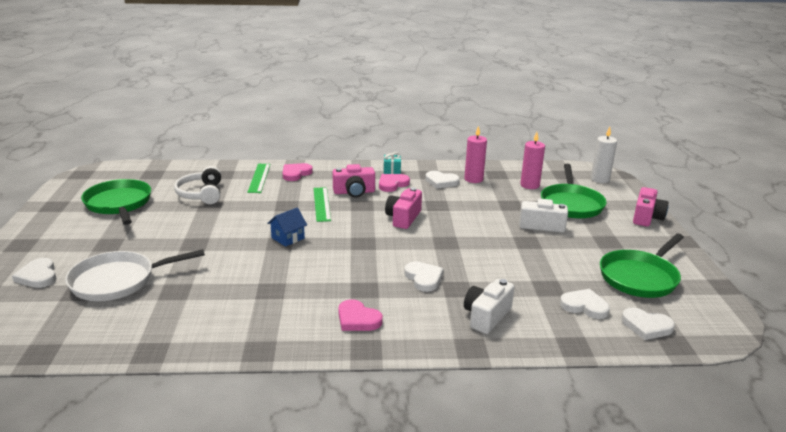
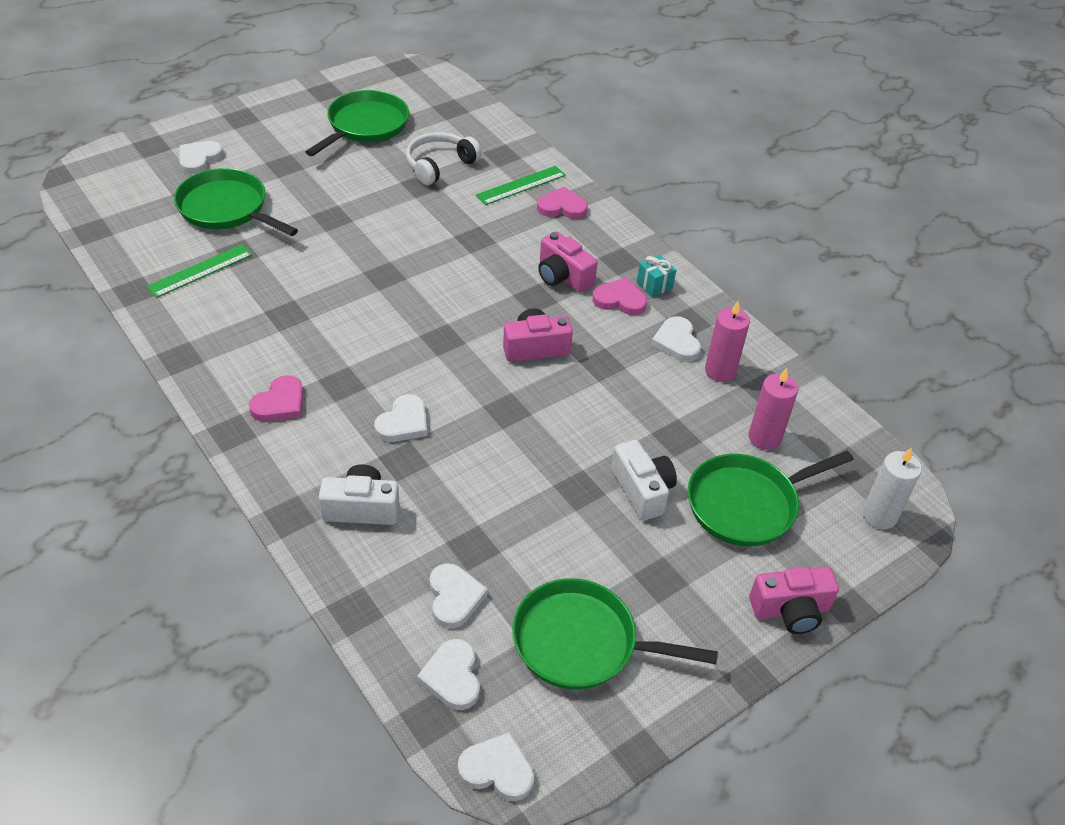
camera: 55 degrees right, 20 degrees up
white pan [65,249,205,301] -> green pan [174,168,298,236]
blue house [267,208,307,247] -> none
green ruler [314,187,331,222] -> green ruler moved to [146,244,253,298]
pink heart [338,299,383,331] -> pink heart turned 150 degrees counterclockwise [249,375,303,422]
none -> white heart [458,732,534,801]

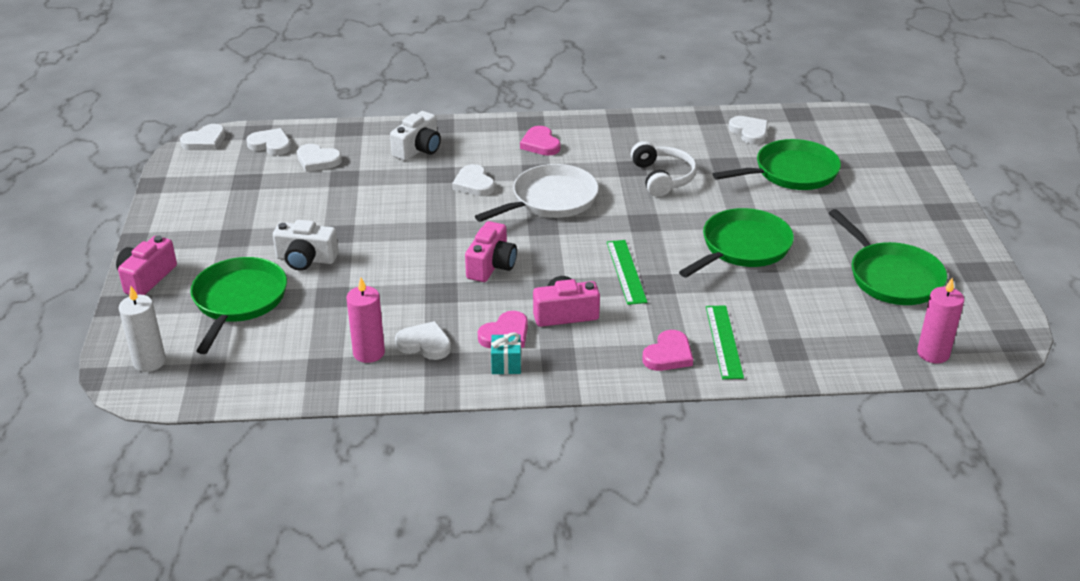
camera: 125 degrees right, 10 degrees down
green ruler [146,244,253,298] -> green ruler moved to [607,240,647,305]
white heart [179,141,223,174] -> white heart moved to [729,116,768,145]
white headphones [406,132,482,185] -> white headphones moved to [631,141,697,197]
green pan [512,578,718,690] -> green pan moved to [679,208,794,278]
pink candle [748,368,798,450] -> pink candle moved to [917,278,964,363]
none -> white pan [475,164,599,222]

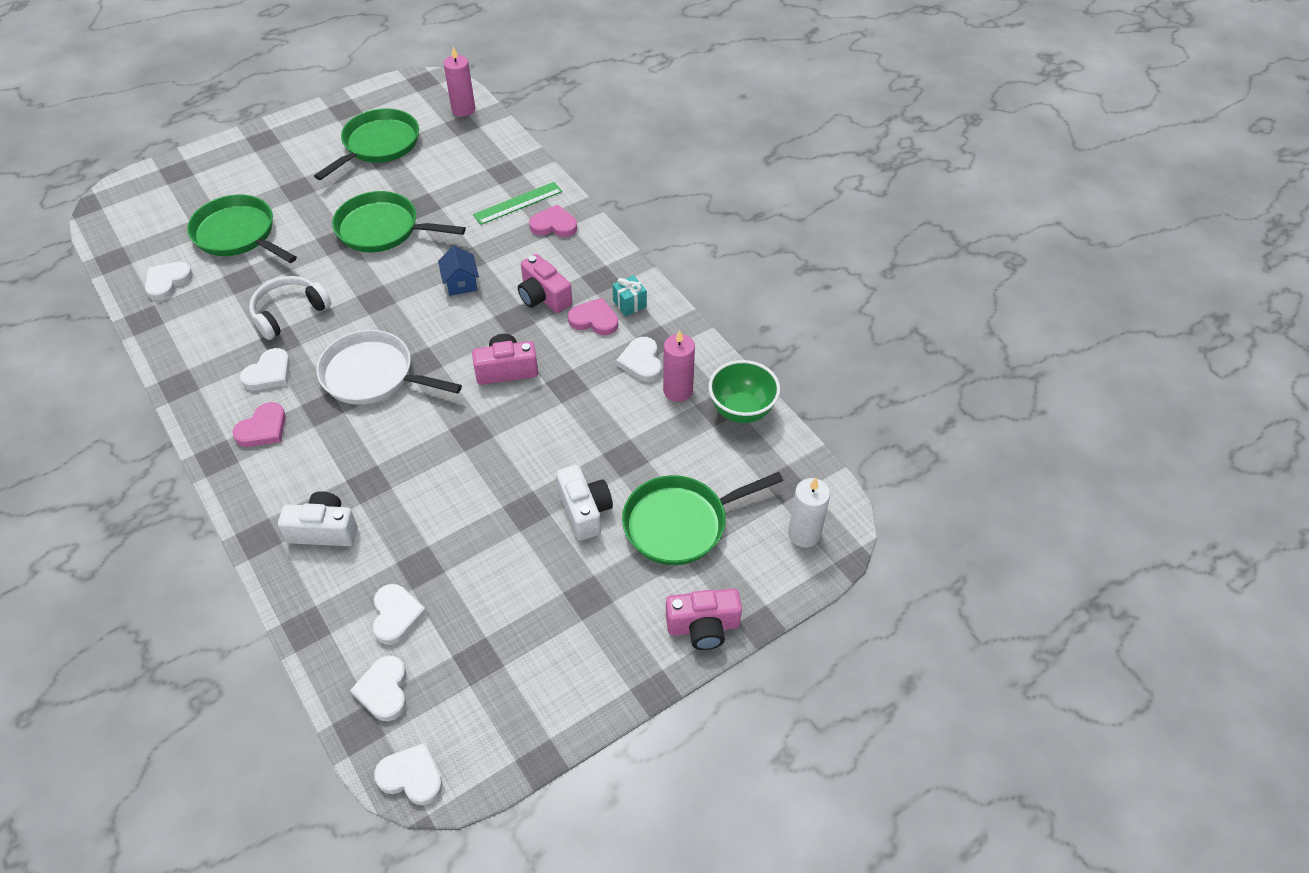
camera: 120 degrees left, 15 degrees up
white heart [452,164,495,196] -> white heart moved to [240,348,290,390]
green ruler [607,240,647,305] -> blue house [438,246,479,296]
none -> green bowl [708,360,780,423]

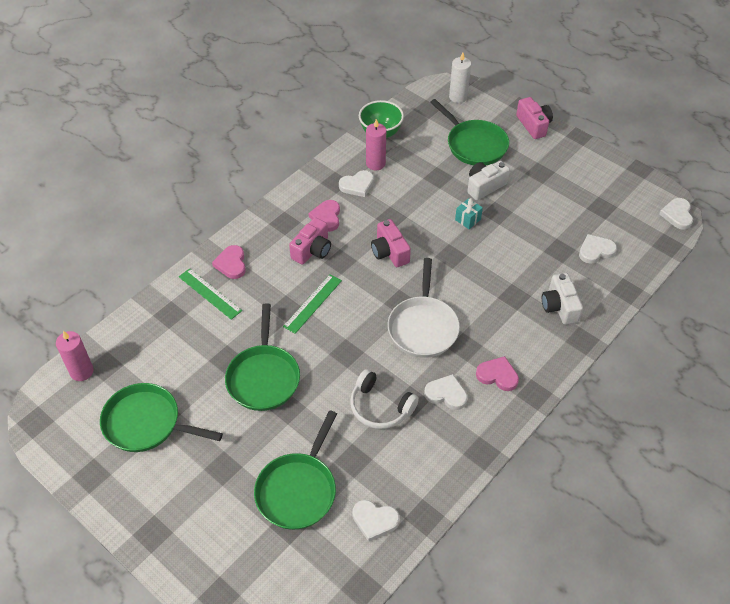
camera: 105 degrees left, 0 degrees up
white heart [350,655,407,721] -> none
blue house [438,246,479,296] -> green ruler [283,274,342,334]
turquoise gift [612,275,647,316] -> turquoise gift moved to [455,198,483,229]

